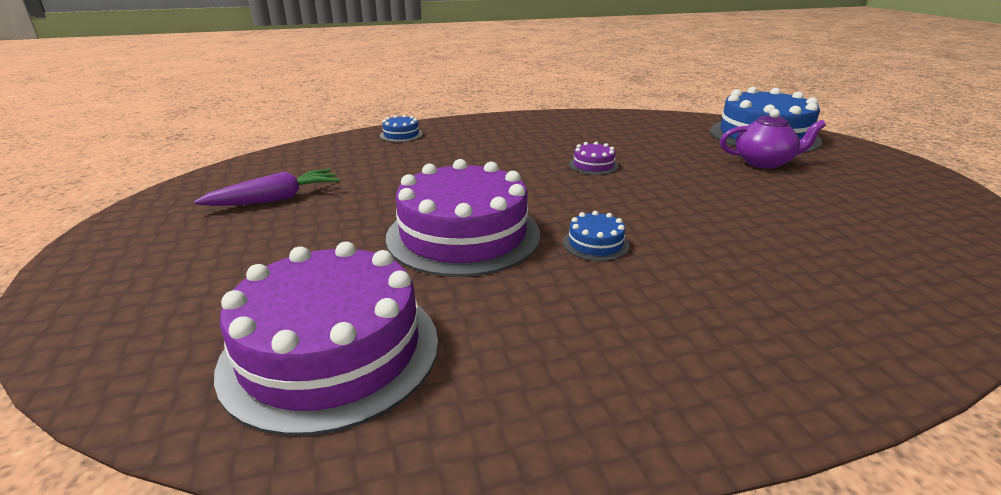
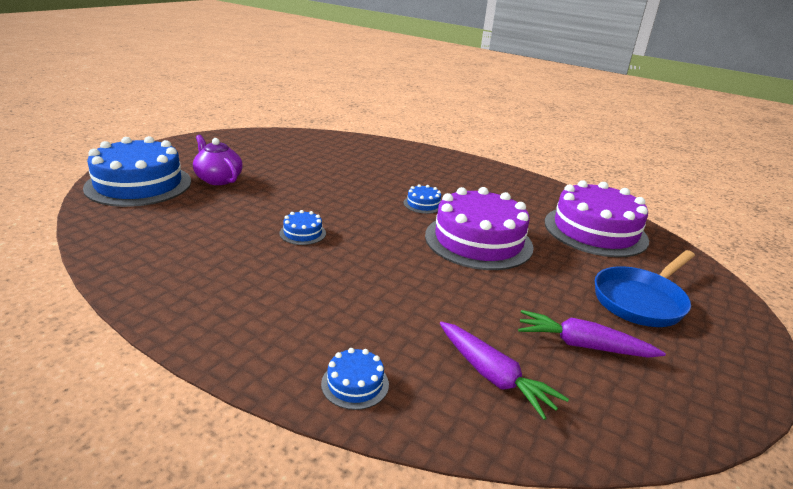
camera: 135 degrees left, 0 degrees up
purple cake [569,142,619,175] -> blue cake [279,210,326,245]
none -> purple carrot [440,322,569,420]
none -> blue pan [595,250,695,327]

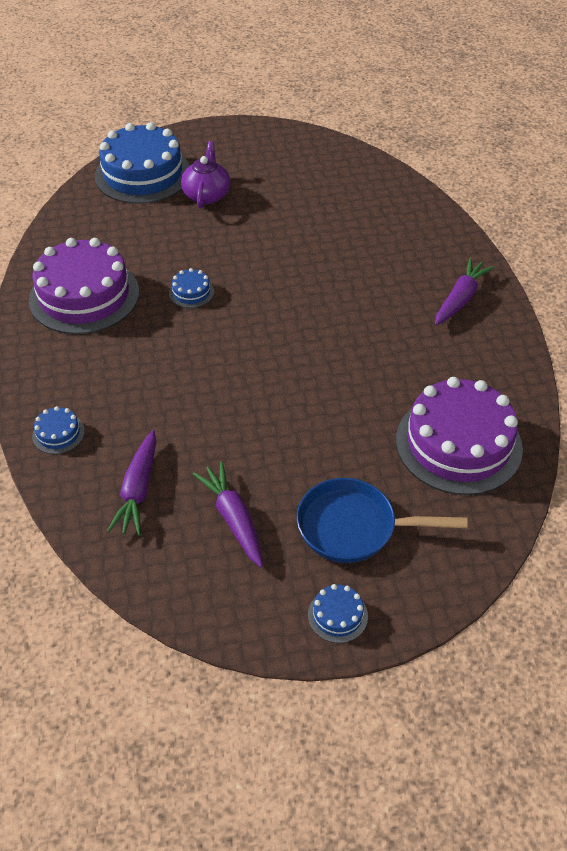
camera: 50 degrees right, 20 degrees up
blue cake [404,184,441,214] -> blue cake moved to [308,584,368,643]
purple cake [425,187,533,270] -> purple cake moved to [29,238,139,334]
none -> purple carrot [435,258,494,325]

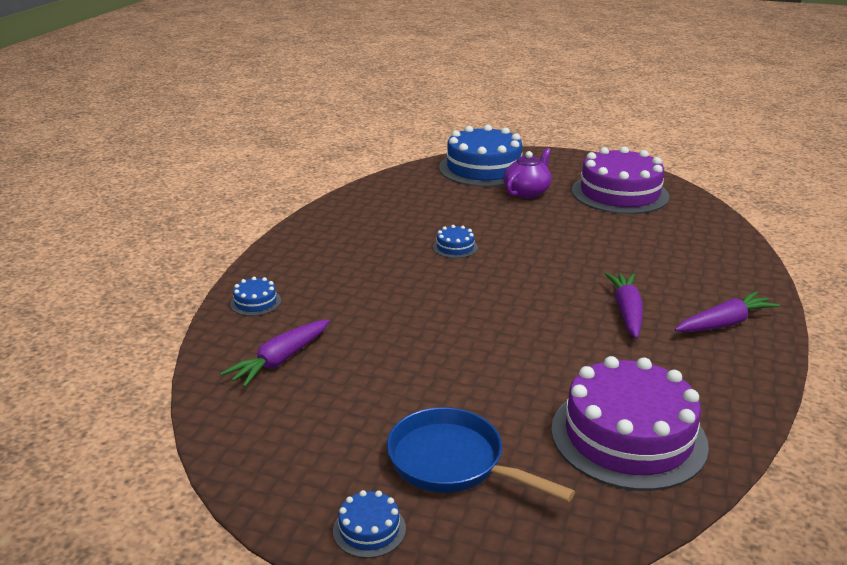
camera: 30 degrees right, 20 degrees down
purple cake [29,238,139,334] -> purple cake moved to [572,146,669,214]
purple carrot [193,461,263,567] -> purple carrot moved to [605,273,643,339]

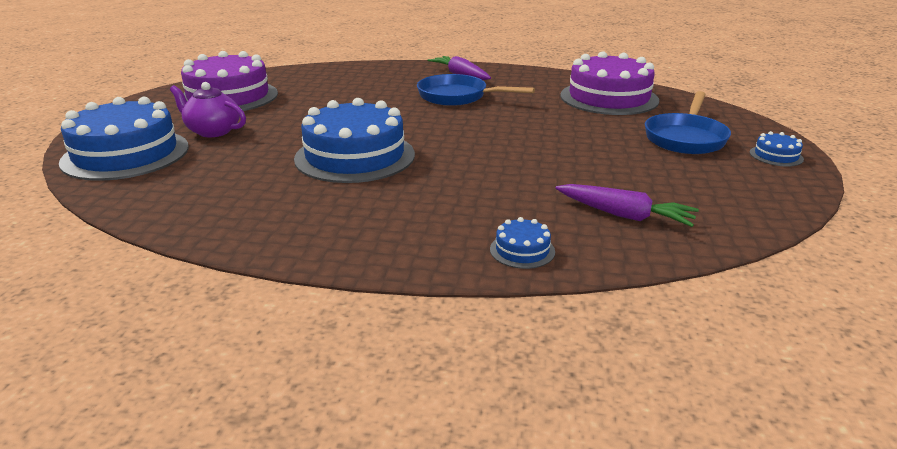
camera: 100 degrees left, 0 degrees up
blue cake [433,225,478,258] -> blue cake [294,98,415,183], size x2.40
purple carrot [605,273,643,339] -> blue pan [417,74,535,106]

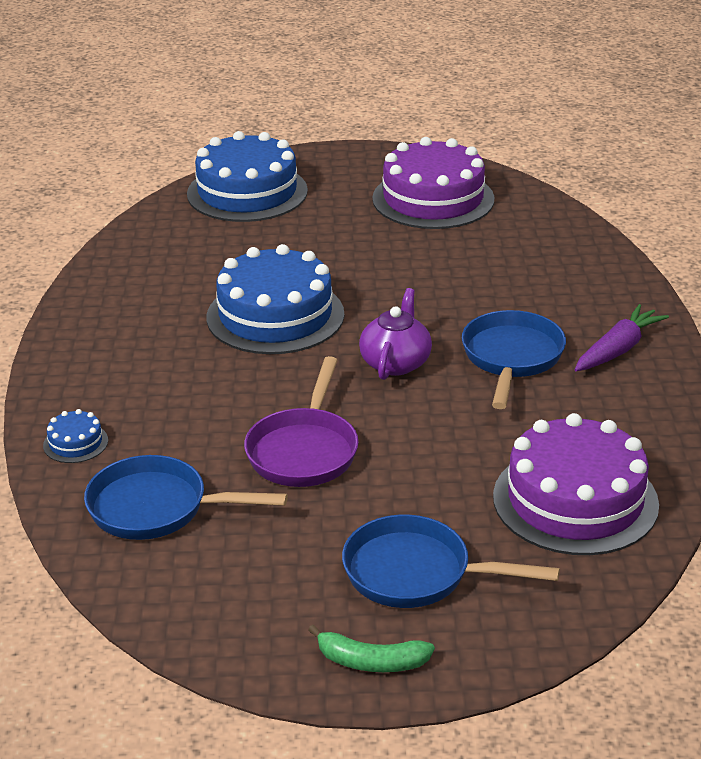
camera: 80 degrees right, 5 degrees up
purple teapot [170,82,246,137] -> purple teapot moved to [359,288,432,380]
purple carrot [555,184,699,227] -> blue pan [84,455,288,540]
blue cake [750,131,804,167] -> green banana [308,625,435,672]
none -> purple pan [244,356,359,487]

